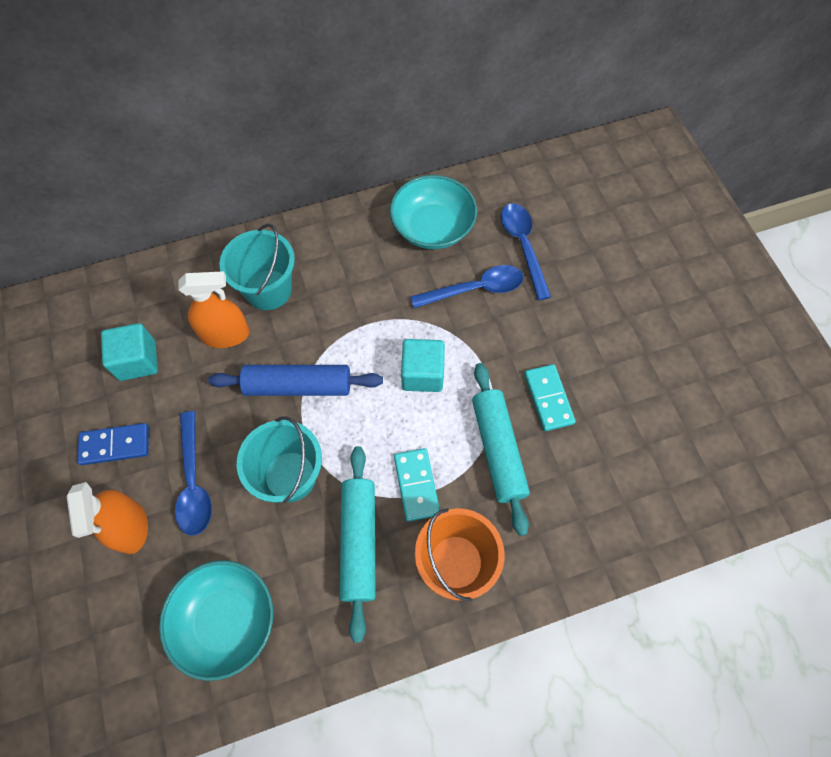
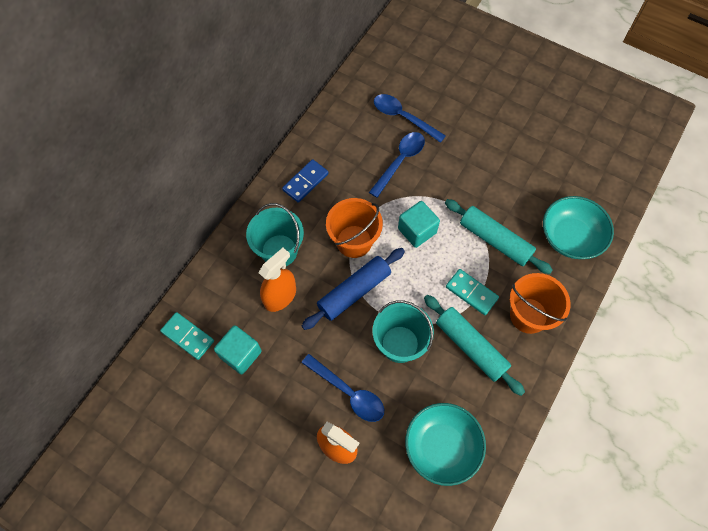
camera: 40 degrees left, 0 degrees up
blue domino [77,423,149,465] -> blue domino moved to [282,159,329,203]
turquoise bowl [390,175,477,249] -> turquoise bowl moved to [543,196,614,259]
turquoise domino [524,364,576,431] -> turquoise domino moved to [160,312,214,360]
none -> orange bucket [326,198,383,258]

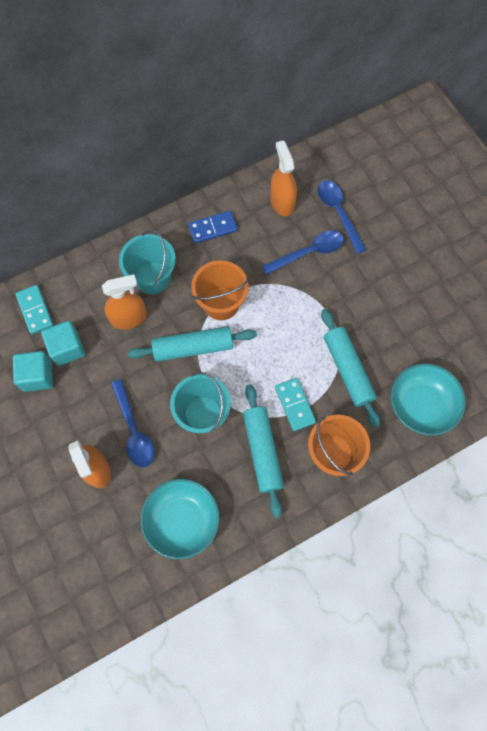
camera: 30 degrees right, 5 degrees up
blue rolling pin [302,248,405,330] -> turquoise rolling pin [128,326,257,362]
turquoise cube [398,201,440,248] -> turquoise cube moved to [13,351,53,392]
none -> orange spray bottle [270,140,297,216]

